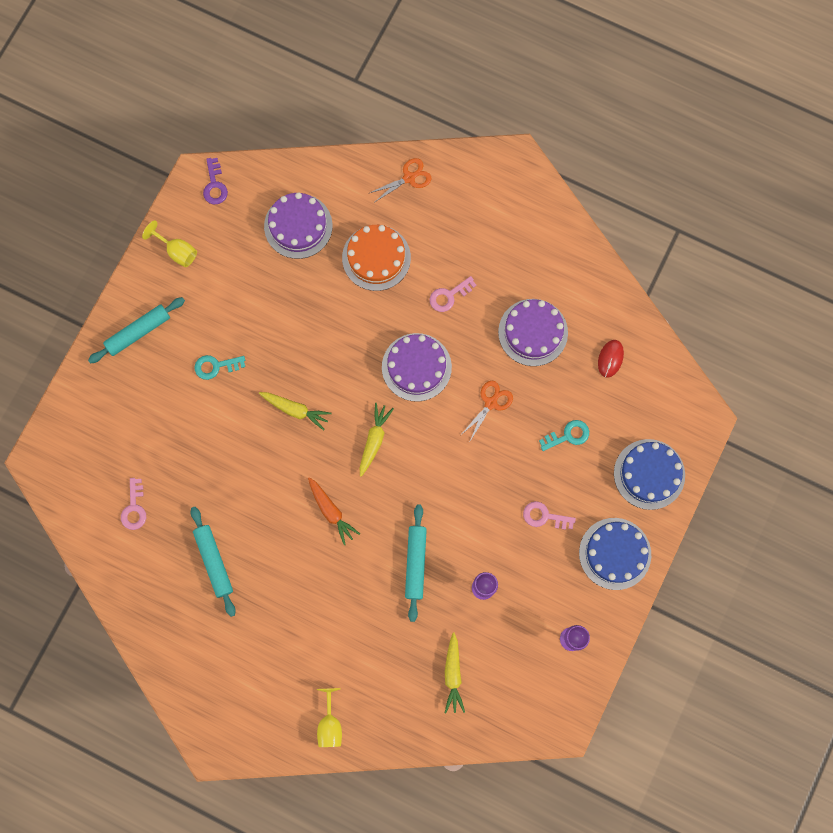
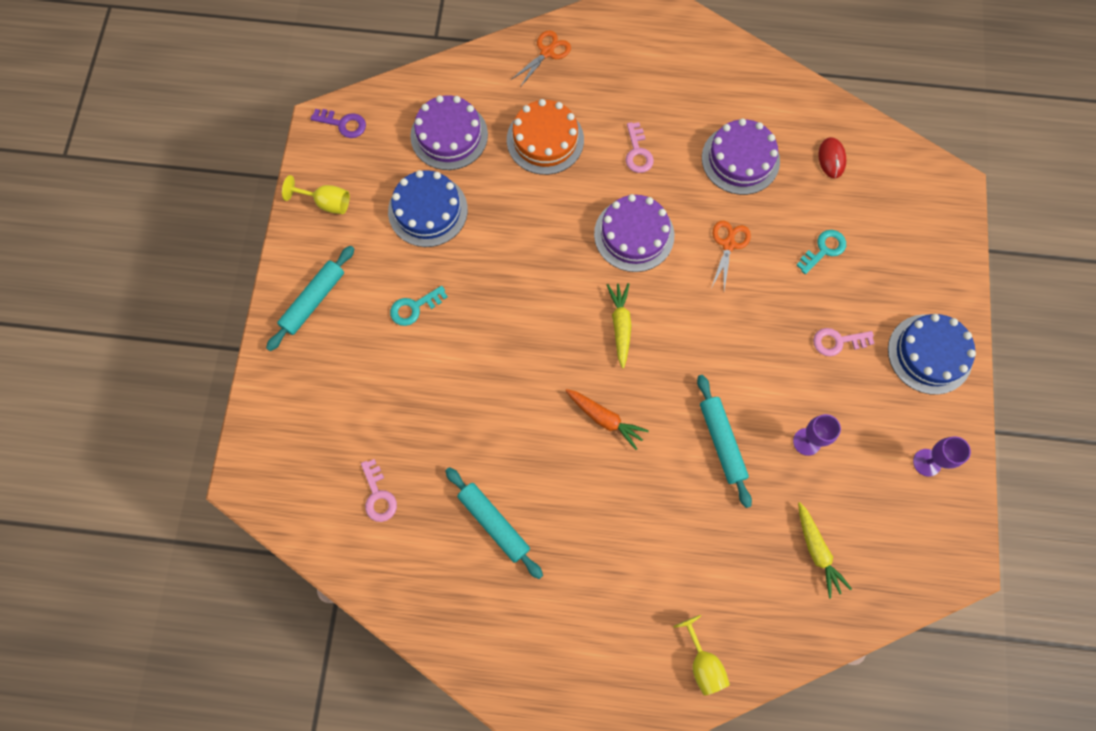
camera: 20 degrees left, 5 degrees down
purple key [203,158,228,204] -> purple key turned 45 degrees counterclockwise [311,109,366,138]
yellow carrot [259,392,332,430] -> none
pink key [429,276,476,312] -> pink key turned 45 degrees counterclockwise [626,122,654,173]
blue cake [614,439,685,510] -> blue cake moved to [388,170,468,247]

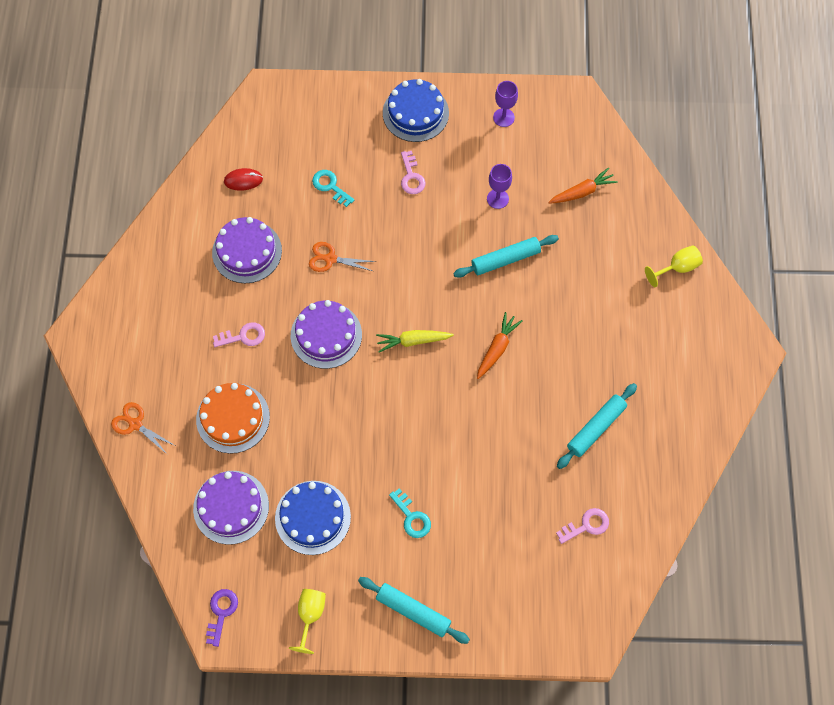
camera: 95 degrees left, 5 degrees down
yellow carrot [798,502,852,599] -> orange carrot [548,168,618,204]

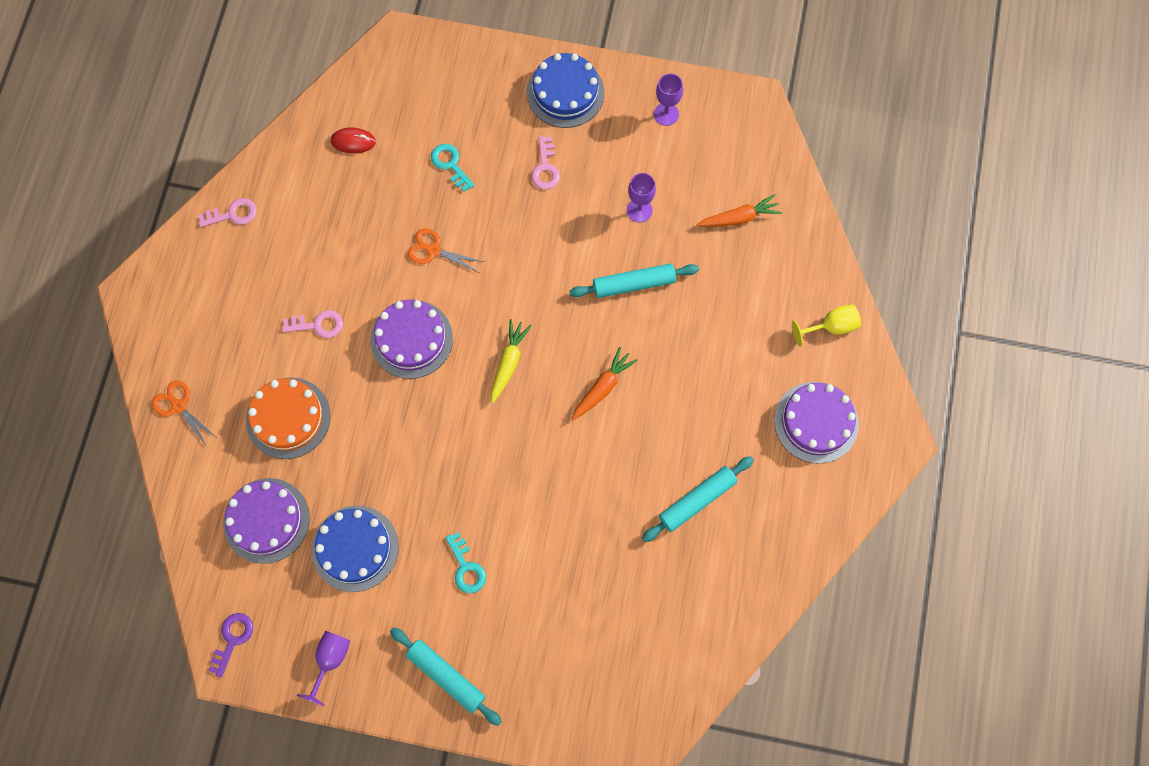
camera: 10 degrees right, 5 degrees up
purple cake [212,217,282,283] -> purple cake moved to [774,382,859,464]
yellow goblet [289,589,326,654] -> purple goblet [297,631,350,706]
yellow carrot [376,330,454,352] -> yellow carrot turned 105 degrees clockwise [491,319,532,403]
pink key [556,508,609,544] -> pink key moved to [198,198,257,227]

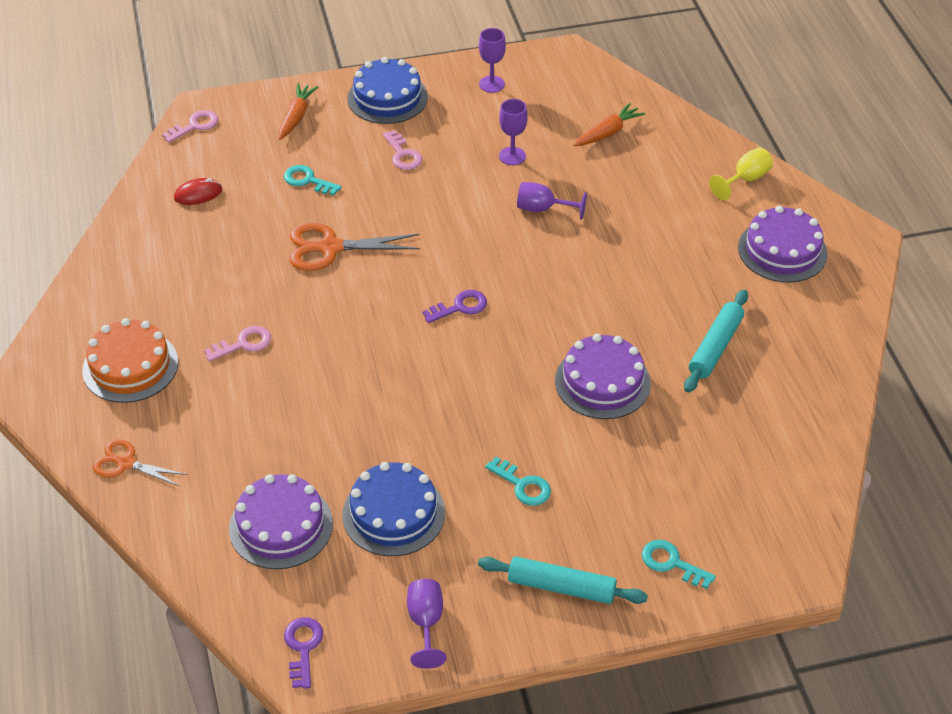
camera: 25 degrees left, 25 degrees down
pink key [198,198,257,227] -> pink key moved to [162,110,218,143]
orange cake [246,377,330,459] -> orange cake moved to [82,318,178,403]
purple cake [370,300,453,379] -> purple cake moved to [555,334,651,419]
orange scissors [408,229,484,273] -> orange scissors [290,223,420,271], size x1.57
yellow carrot [491,319,532,403] -> purple key [423,290,487,323]
turquoise rolling pin [569,263,699,298] -> purple goblet [517,182,587,220]
orange carrot [572,347,638,420] -> orange carrot moved to [279,83,318,140]
none -> turquoise key [642,540,716,589]

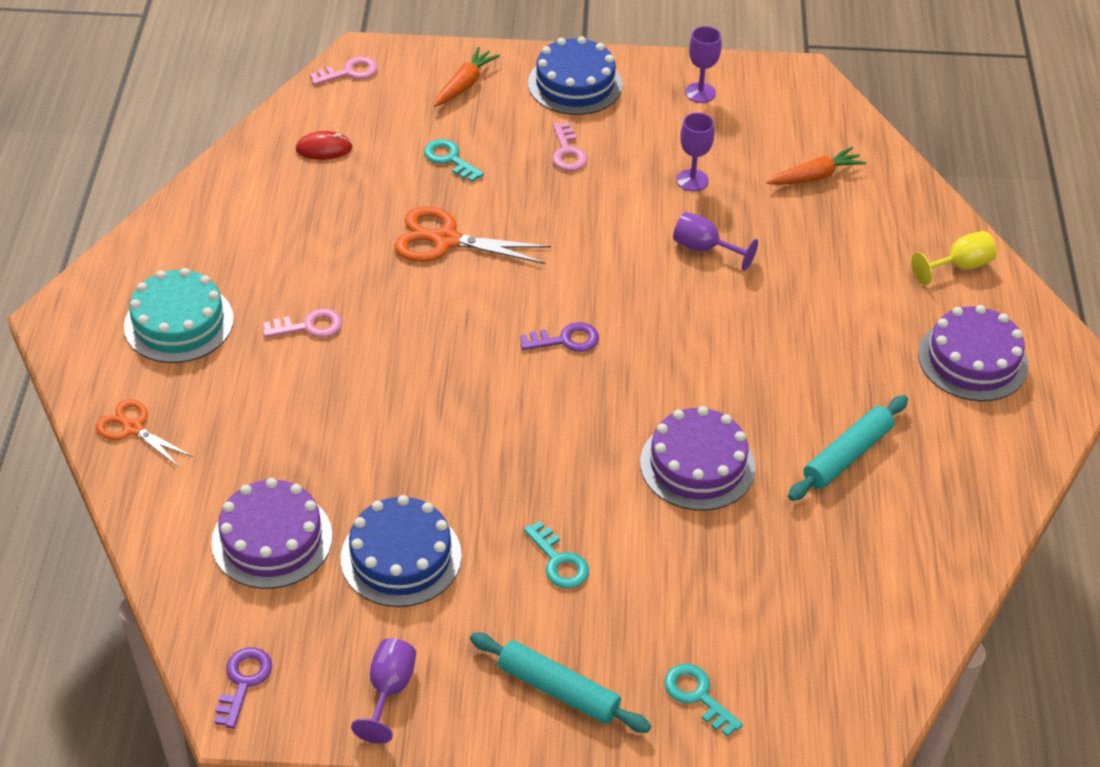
camera: 15 degrees right, 0 degrees up
orange cake [82,318,178,403] -> turquoise cake [124,268,234,363]

